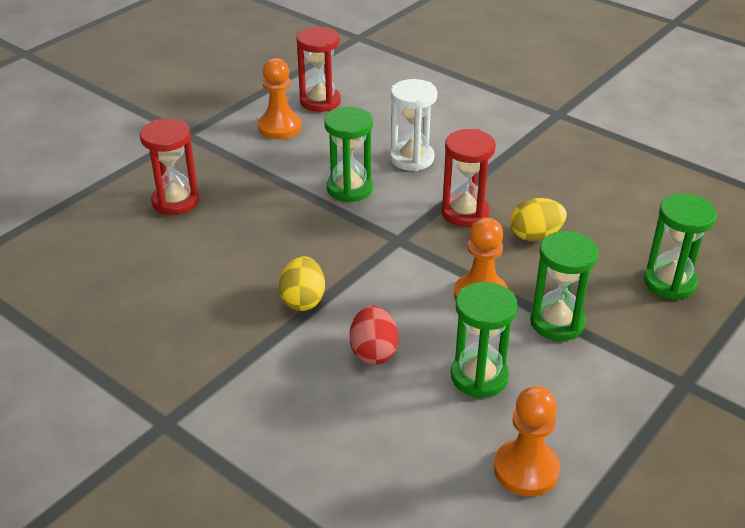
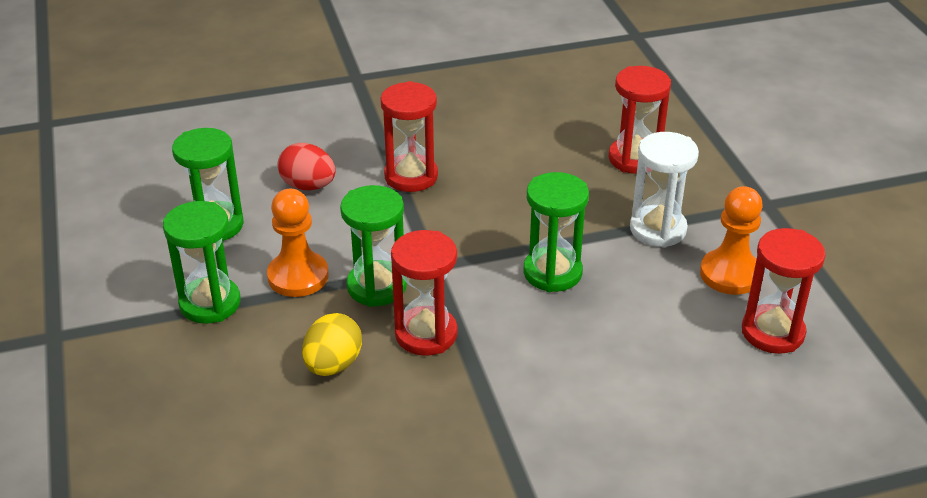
camera: 125 degrees right, 0 degrees up
yellow egg [279,256,325,311] -> red hourglass [380,81,438,192]
white hourglass [390,79,437,171] -> white hourglass moved to [630,132,699,248]
orange pawn [494,386,560,497] -> none
green hourglass [644,194,717,300] -> green hourglass moved to [340,185,407,307]

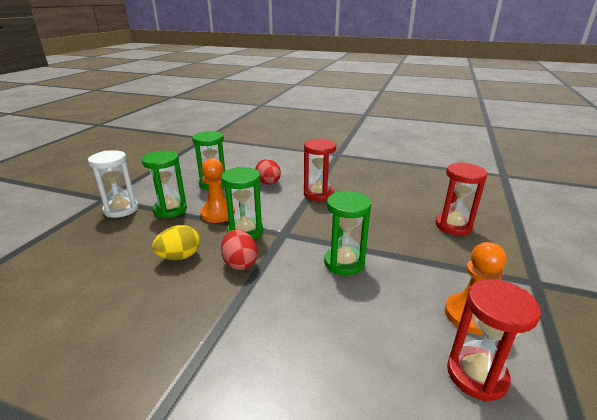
camera: 35 degrees right, 10 degrees down
red hourglass [391,230,458,356] -> red egg [221,230,258,270]
white hourglass [630,132,699,248] -> white hourglass moved to [88,150,138,218]

